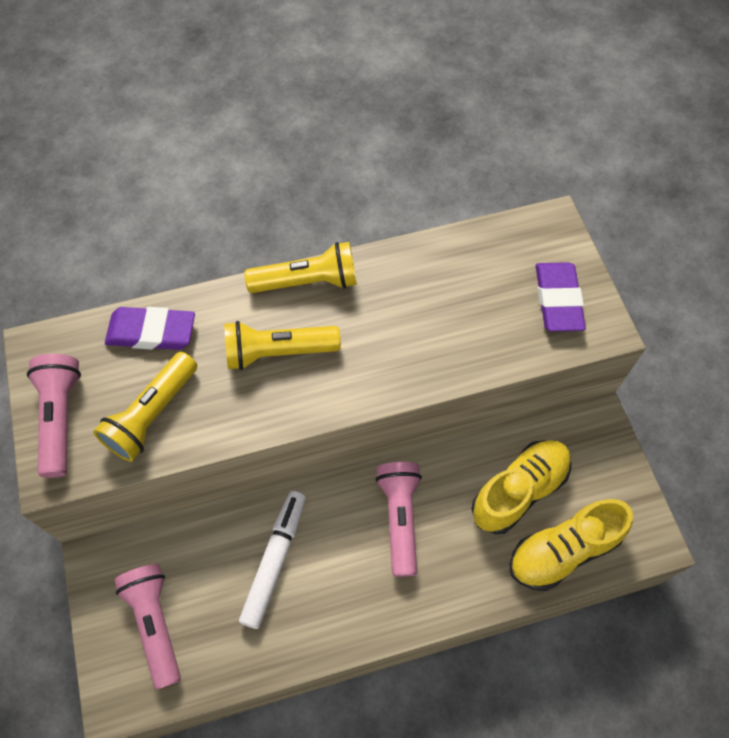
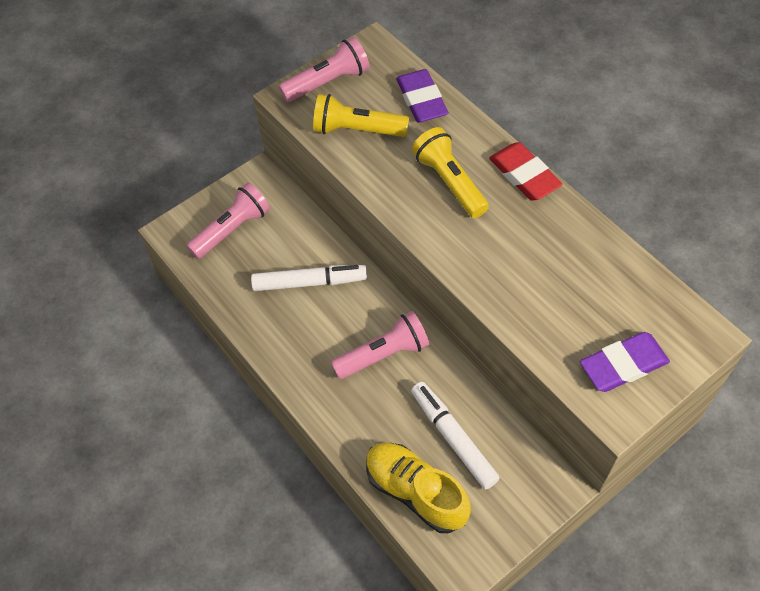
camera: 70 degrees right, 5 degrees down
yellow flashlight [244,242,357,293] -> red eraser [489,142,563,201]
yellow shoe [471,440,571,534] -> white marker [411,382,500,489]

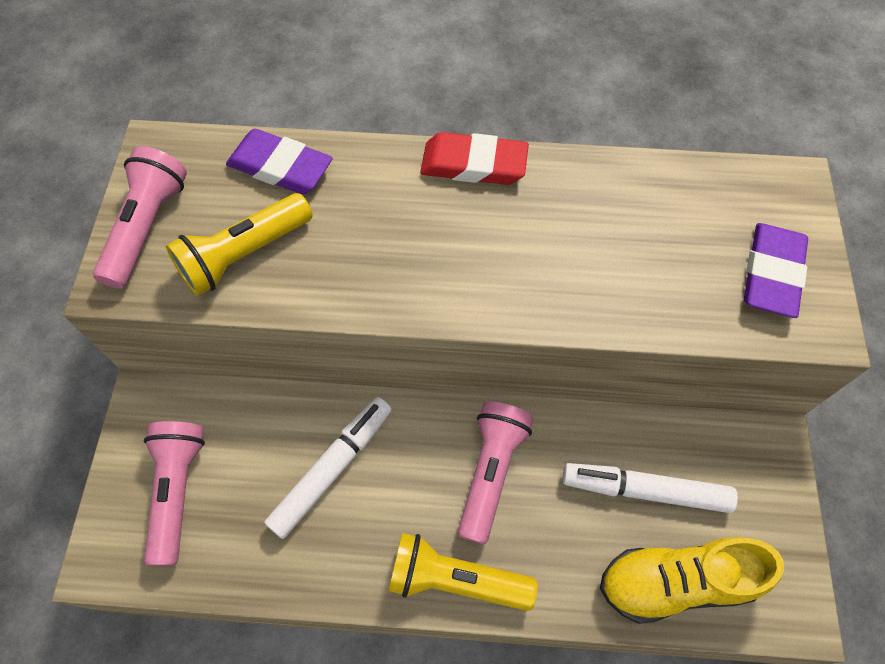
camera: 50 degrees left, 5 degrees up
yellow flashlight [412,127,489,218] -> yellow flashlight moved to [388,533,538,611]

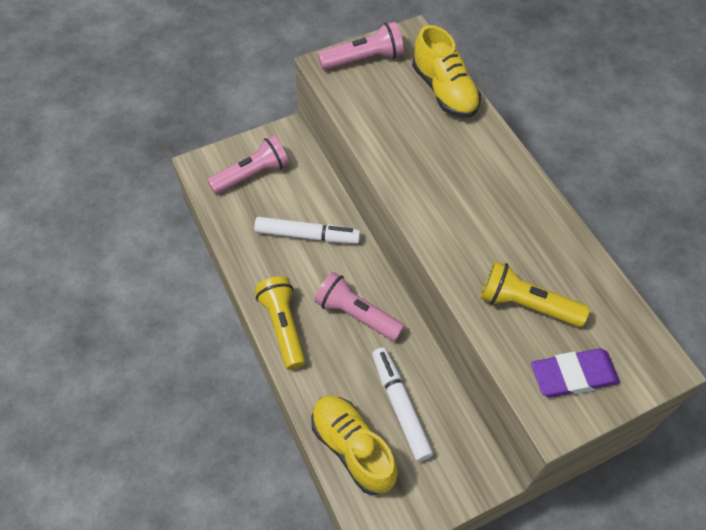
camera: 60 degrees right, 5 degrees down
yellow flashlight [166,193,313,296] -> yellow flashlight moved to [480,261,590,327]
purple eraser [226,129,333,194] -> yellow shoe [412,25,481,118]
red eraser [420,132,529,185] -> none
pink flashlight [458,402,534,545] -> pink flashlight turned 135 degrees counterclockwise [314,272,404,341]

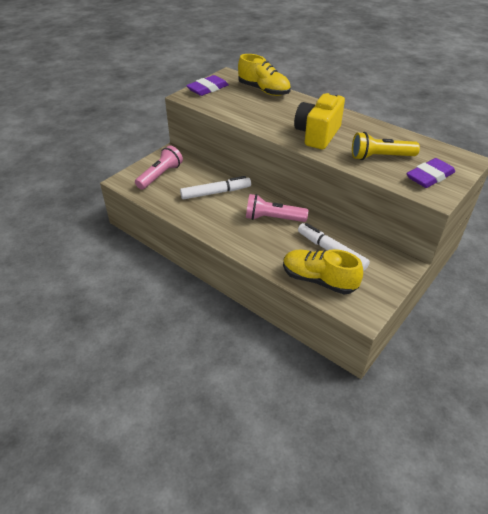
camera: 25 degrees left, 15 degrees down
yellow flashlight [255,276,306,370] -> none
pink flashlight [318,22,404,70] -> purple eraser [186,75,228,96]
none -> yellow camera [294,92,345,149]

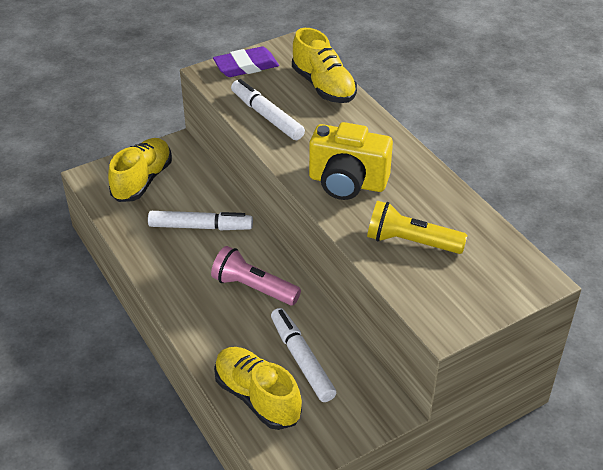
camera: 20 degrees right, 0 degrees up
pink flashlight [135,145,183,190] -> yellow shoe [108,138,172,202]
yellow camera [294,92,345,149] -> yellow camera turned 120 degrees counterclockwise [309,122,393,200]
purple eraser [406,158,455,188] -> none
none -> white marker [231,79,305,140]

